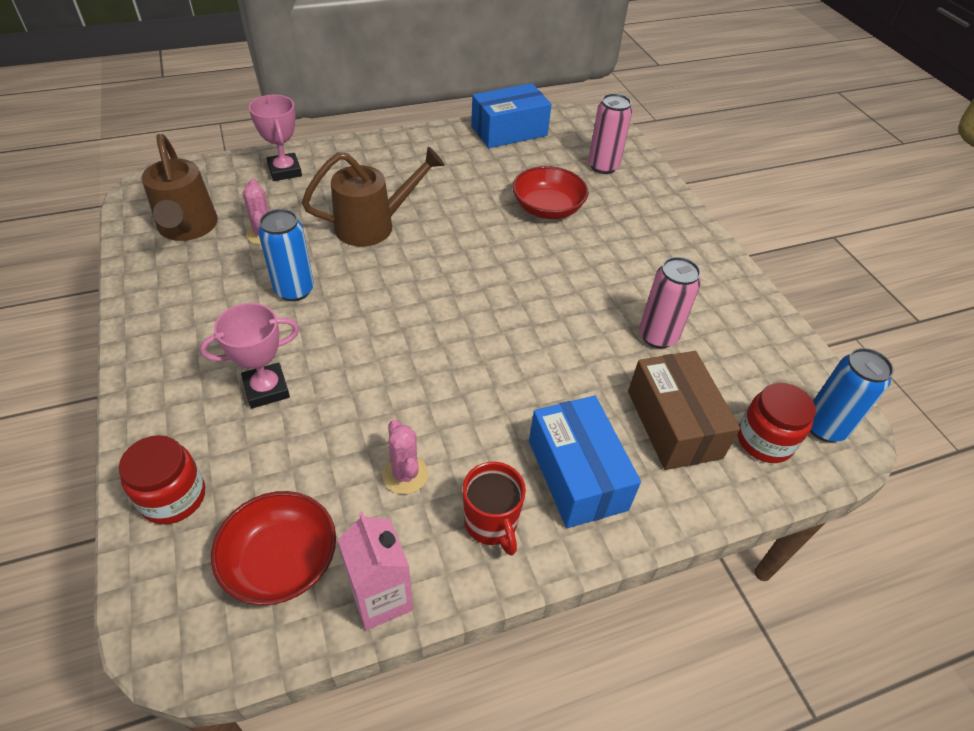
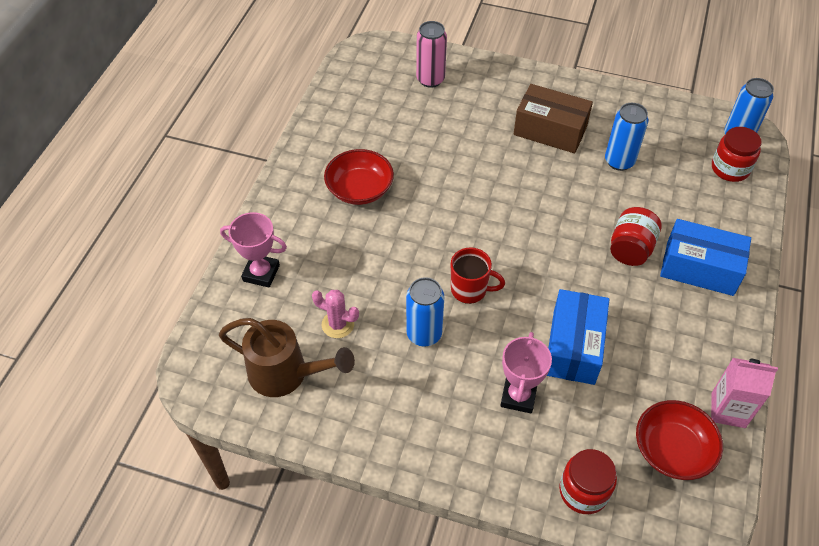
camera: 50 degrees left, 5 degrees up
brown watering can [302,147,445,247] -> none
pink cactus [382,420,428,494] -> none
red mug [463,462,526,556] -> red mug moved to [451,247,505,304]
blue box [471,83,552,148] -> blue box moved to [547,289,609,385]
red bowl [512,166,589,219] -> red bowl moved to [324,149,394,205]
brown box [628,351,740,470] -> brown box moved to [514,84,593,153]
pink can [639,257,701,349] -> blue can [605,103,649,171]
none -> red jar [610,207,662,266]

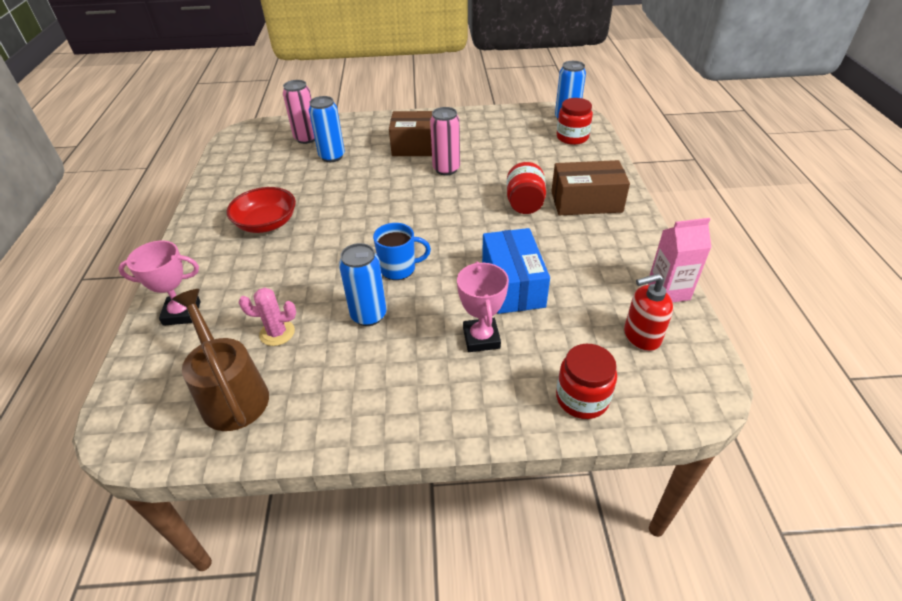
camera: 20 degrees left, 10 degrees down
brown watering can [219,318,355,397] -> brown watering can turned 120 degrees counterclockwise [172,289,269,431]
red mug [451,247,505,304] -> blue mug [373,223,431,280]
blue can [605,103,649,171] -> blue can moved to [309,96,345,162]
red bowl [636,400,723,480] -> red soap dispenser [624,274,673,351]
blue box [660,219,751,296] -> brown box [551,160,630,215]
none -> pink can [430,107,460,175]

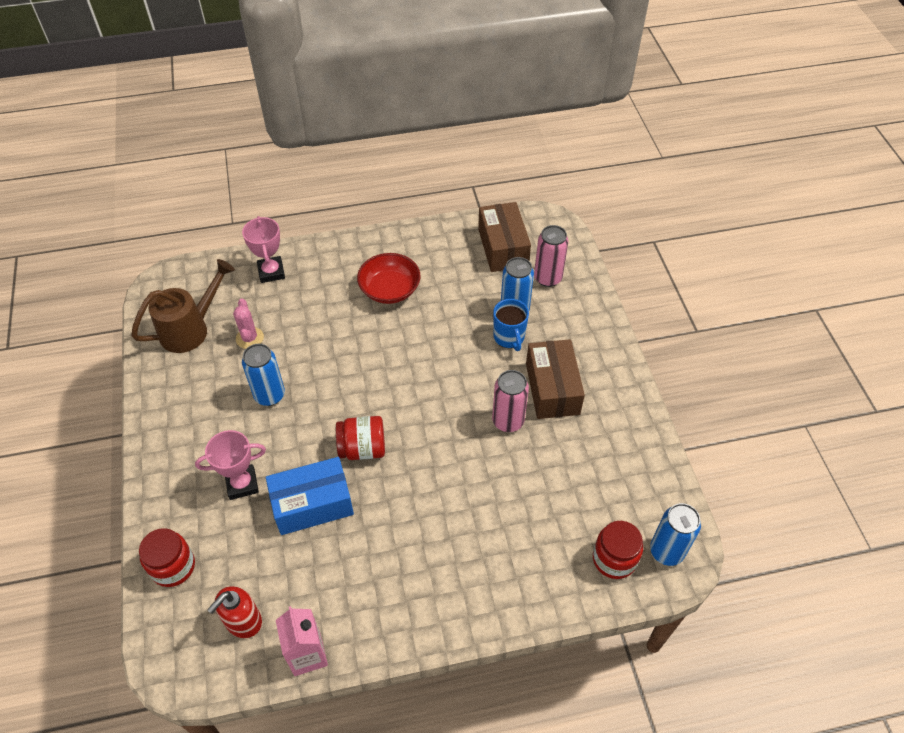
camera: 80 degrees right, 10 degrees up
blue mug [373,223,431,280] -> blue mug moved to [493,299,529,351]
red jar [507,162,546,214] -> red jar moved to [336,416,385,460]
brown box [551,160,630,215] -> brown box moved to [478,202,531,272]
red soap dispenser [624,274,673,351] -> red soap dispenser turned 120 degrees counterclockwise [207,586,262,638]

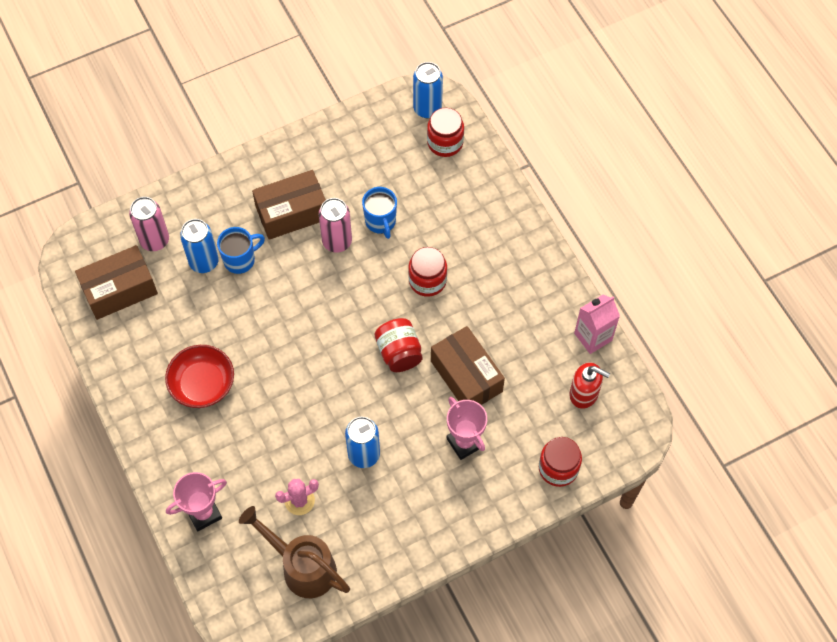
camera: 105 degrees left, 10 degrees up
blue box [266,457,354,535] -> brown box [431,326,505,405]
none -> blue mug [362,187,397,239]
none -> red jar [408,247,447,297]

